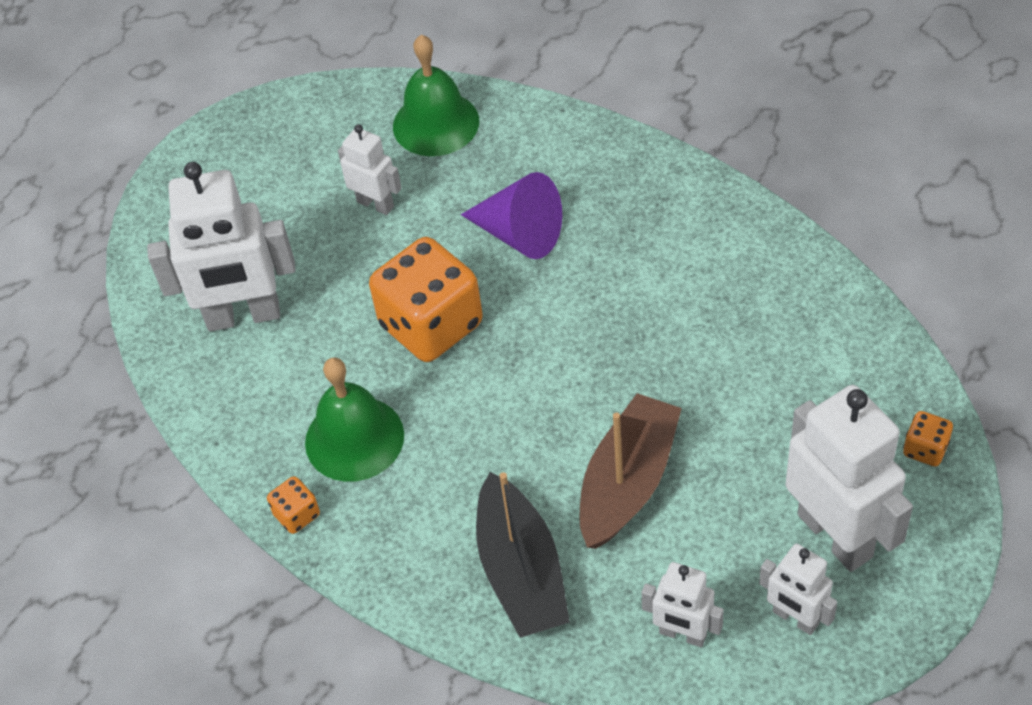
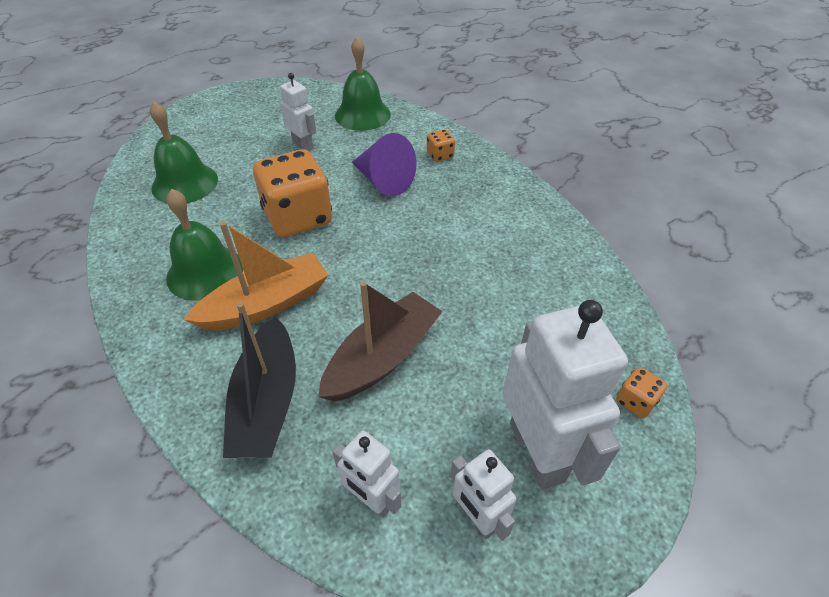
camera: 10 degrees right, 5 degrees down
white robot [147,162,296,331] -> green bell [150,102,218,203]
orange dice [267,476,320,534] -> orange dice moved to [427,129,455,162]
none -> orange boat [184,222,328,331]

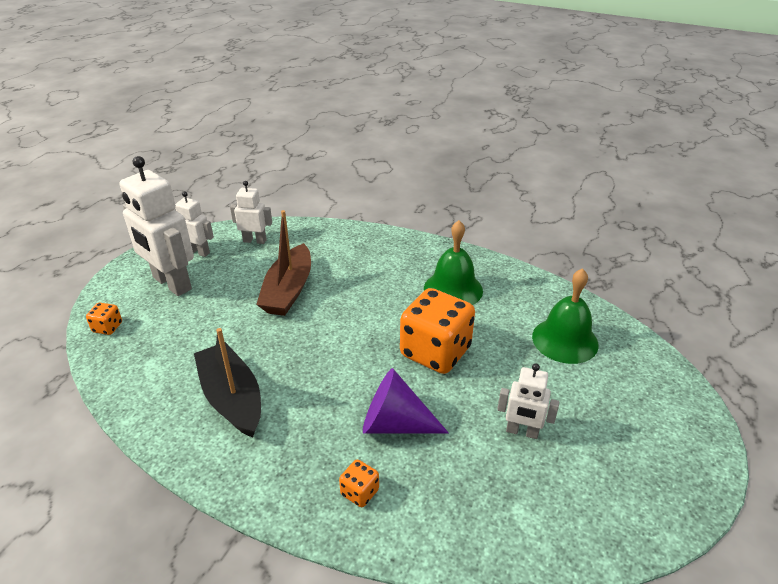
camera: 150 degrees right, 10 degrees down
orange boat [184,222,328,331] -> none
black boat [223,302,296,458] -> black boat moved to [194,328,261,438]
green bell [335,37,391,131] -> none

